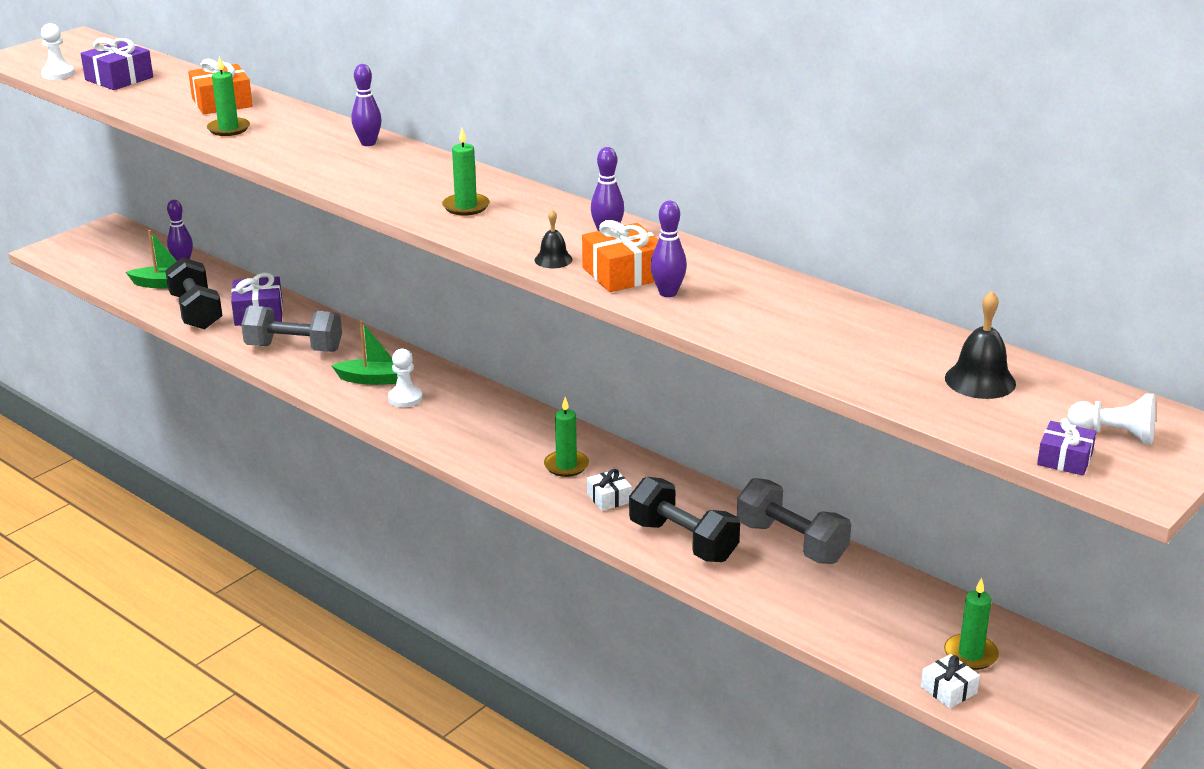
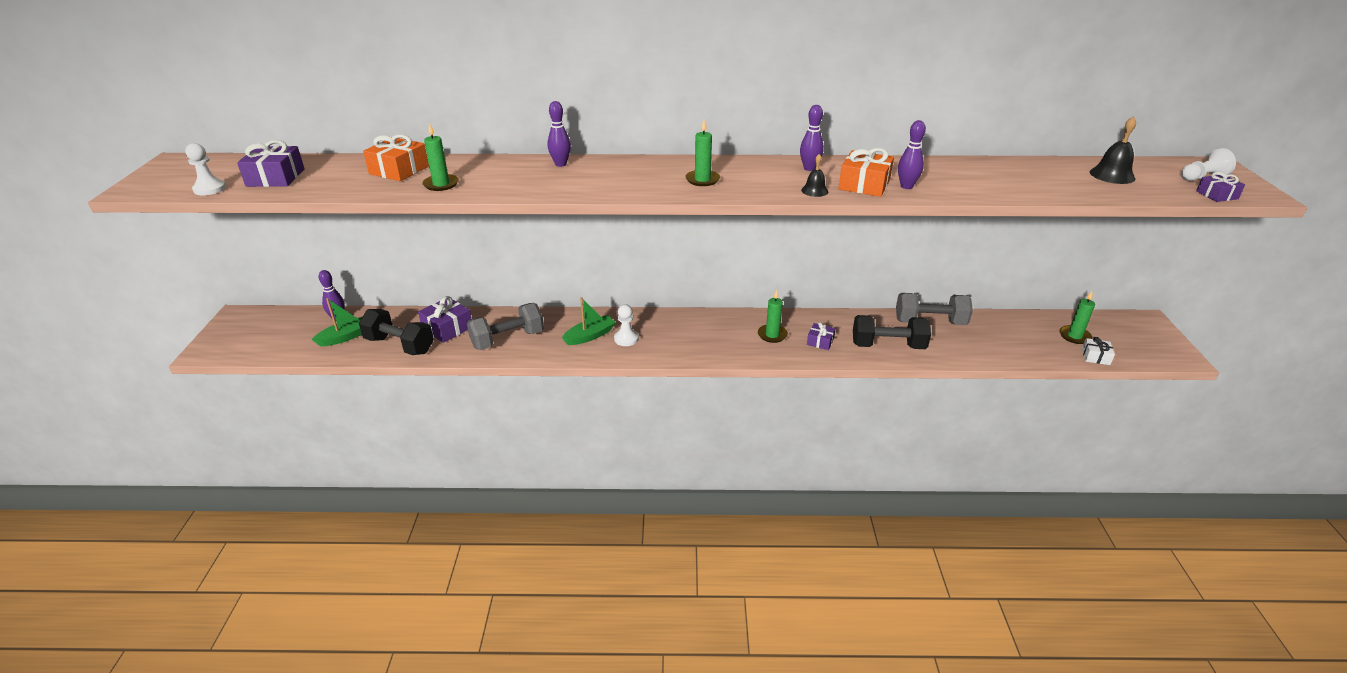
camera: 40 degrees left, 5 degrees up
white gift [587,469,632,511] -> purple gift [807,322,836,350]

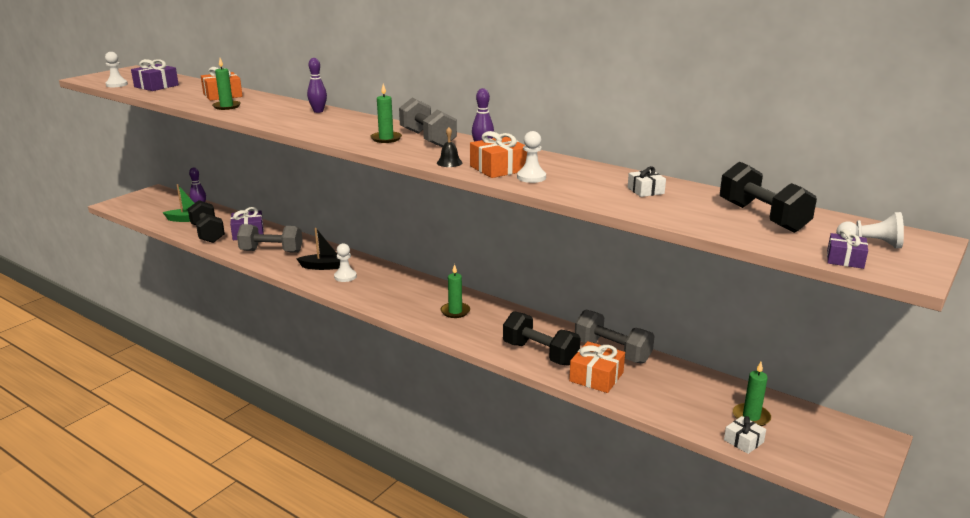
camera: 35 degrees right, 10 degrees down
green boat [562,297,616,345] -> black boat [296,228,340,270]
purple gift [807,322,836,350] -> none
purple bowling pin [898,120,926,189] -> white pawn [517,131,546,183]
black bell [1090,116,1136,184] -> black dumbbell [720,162,817,233]
none -> grey dumbbell [399,97,457,148]
none -> orange gift [569,341,625,393]
none -> white gift [628,166,666,197]

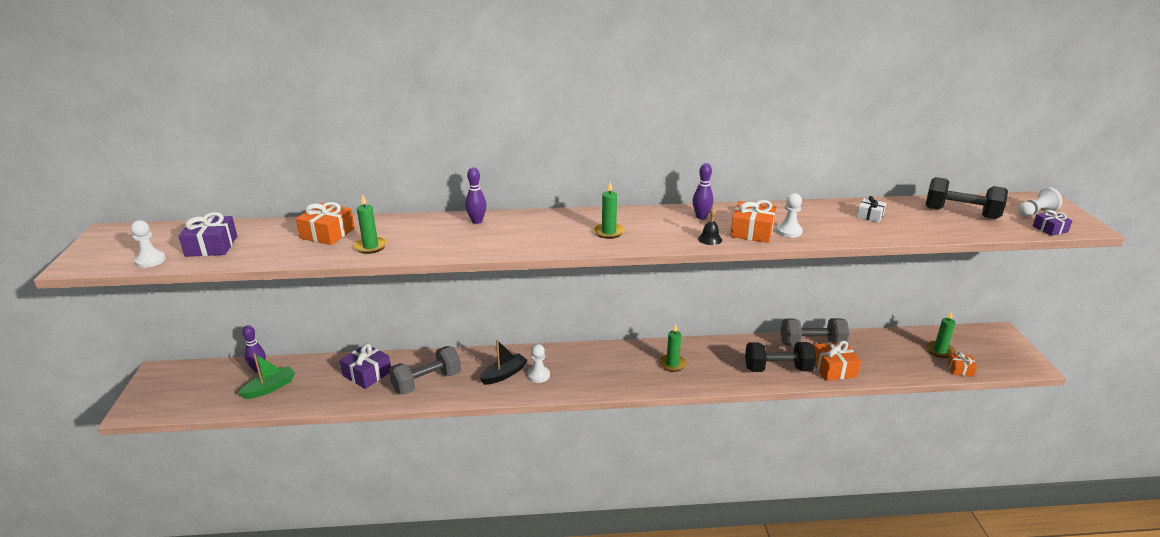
camera: 40 degrees left, 5 degrees up
black dumbbell [188,200,225,243] -> none
grey dumbbell [399,97,457,148] -> none
white gift [724,416,766,454] -> orange gift [947,352,977,377]

